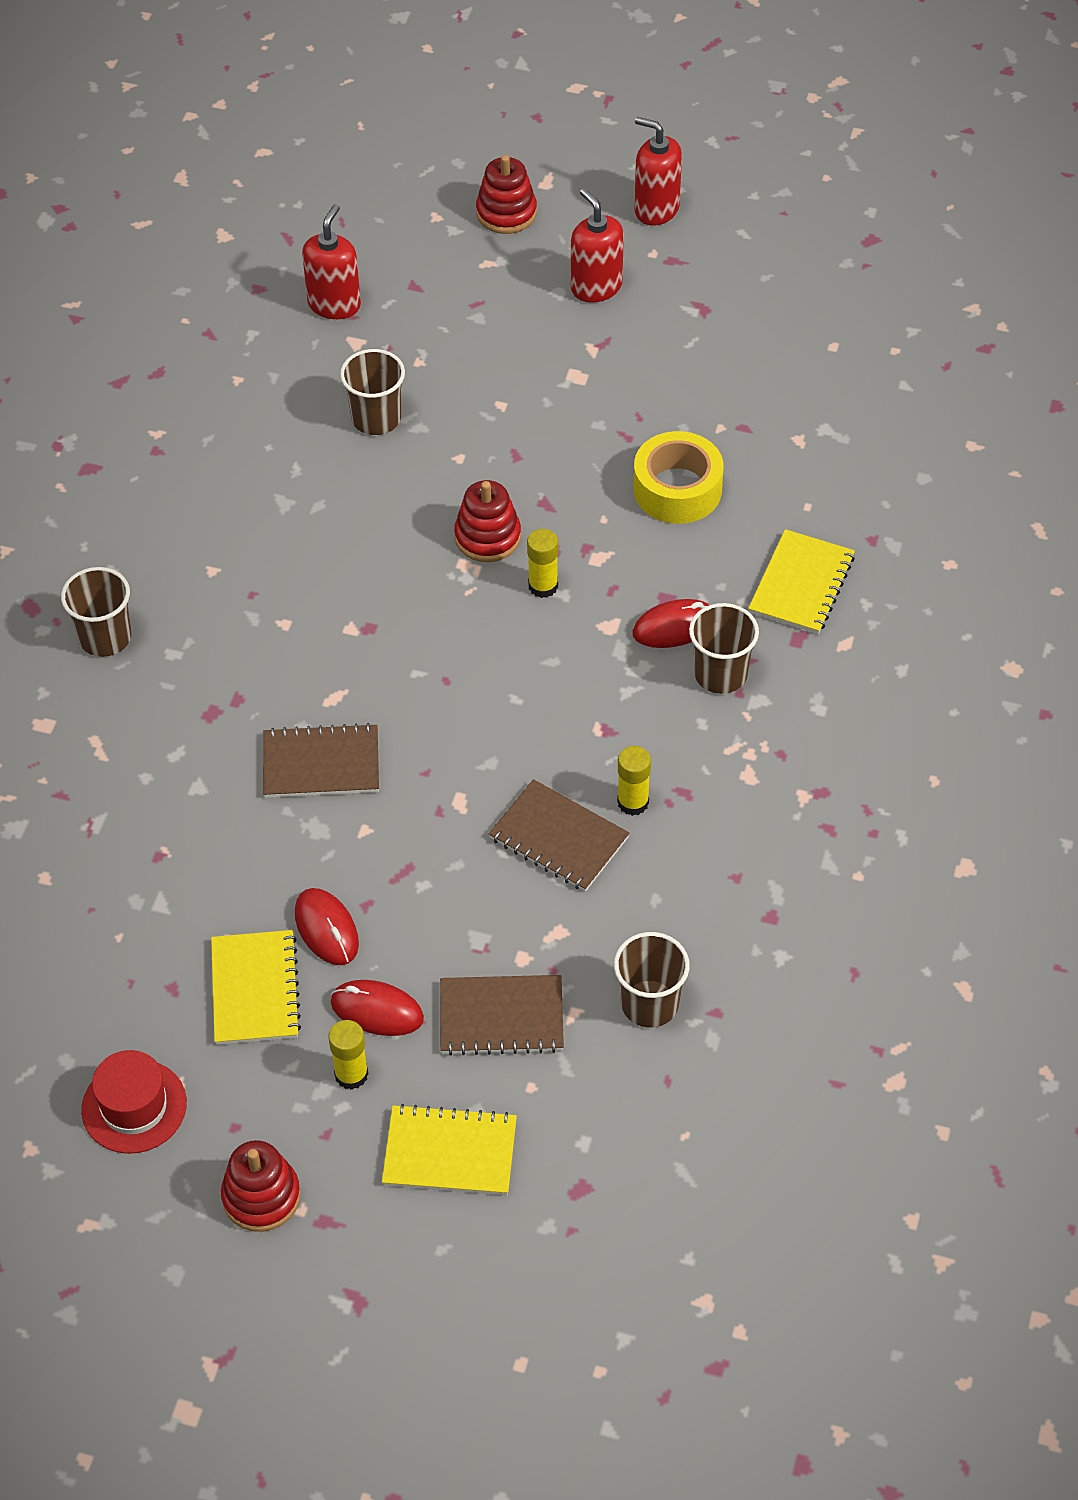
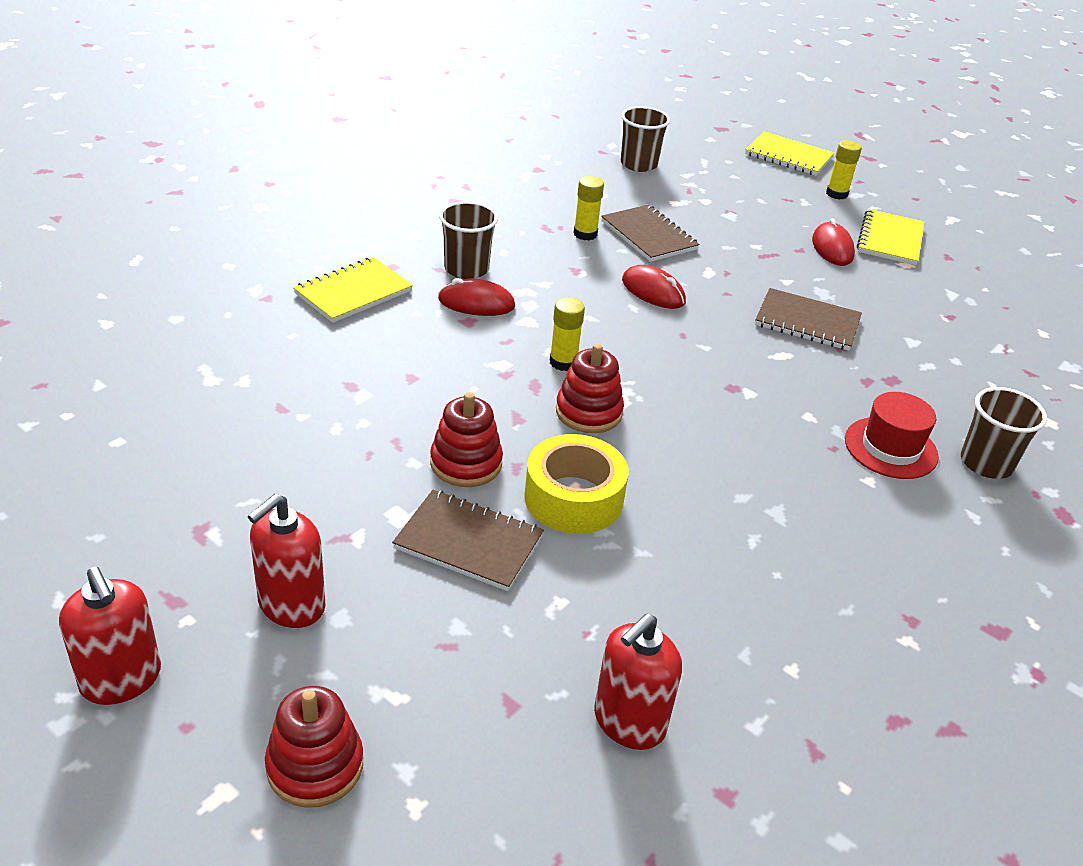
camera: 160 degrees left, 15 degrees down
red hat [81,1050,187,1154] -> red hat moved to [845,392,939,479]
red stacking toy [221,1140,301,1232] -> red stacking toy moved to [430,392,503,487]
red mouse [331,980,424,1036] -> red mouse moved to [622,265,686,309]
brown cup [340,349,405,435] -> none
brown notebook [440,975,564,1056] -> brown notebook moved to [392,490,544,591]
red soap dispenser [571,189,624,303] -> red soap dispenser turned 45 degrees clockwise [248,494,326,628]
yellow tape [633,431,723,524] -> yellow tape moved to [524,434,628,534]

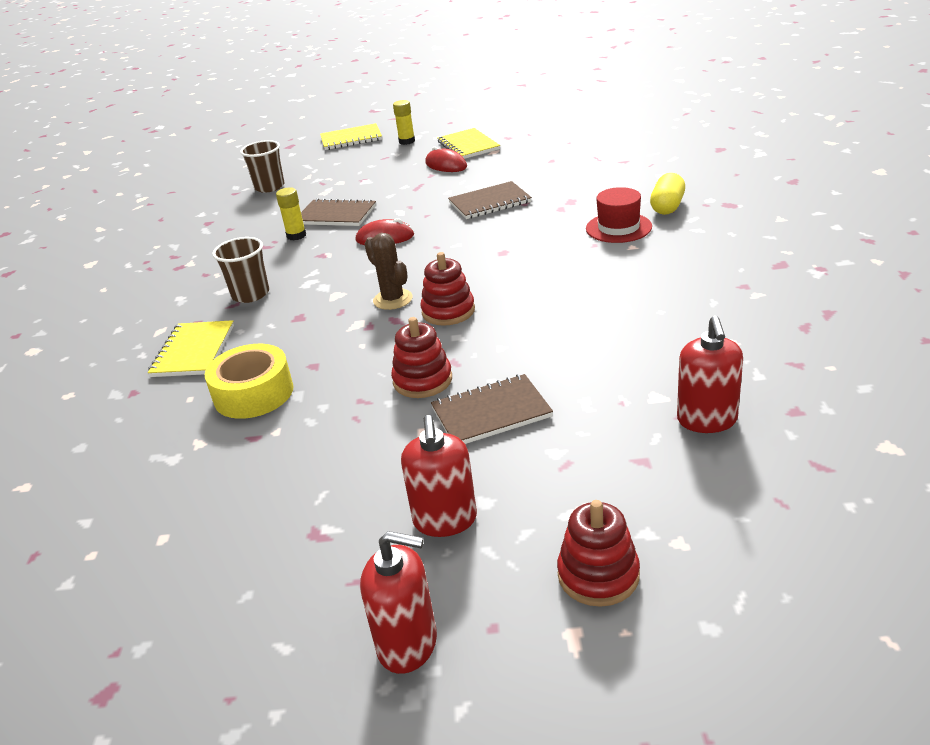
camera: 35 degrees left, 5 degrees down
red mouse [438,278,515,316] -> none
yellow tape [524,434,628,534] -> yellow tape moved to [205,343,293,419]
yellow glue stick [550,297,585,371] -> brown cactus [365,233,413,310]
brown cup [961,387,1047,479] -> yellow capsule [650,173,685,215]

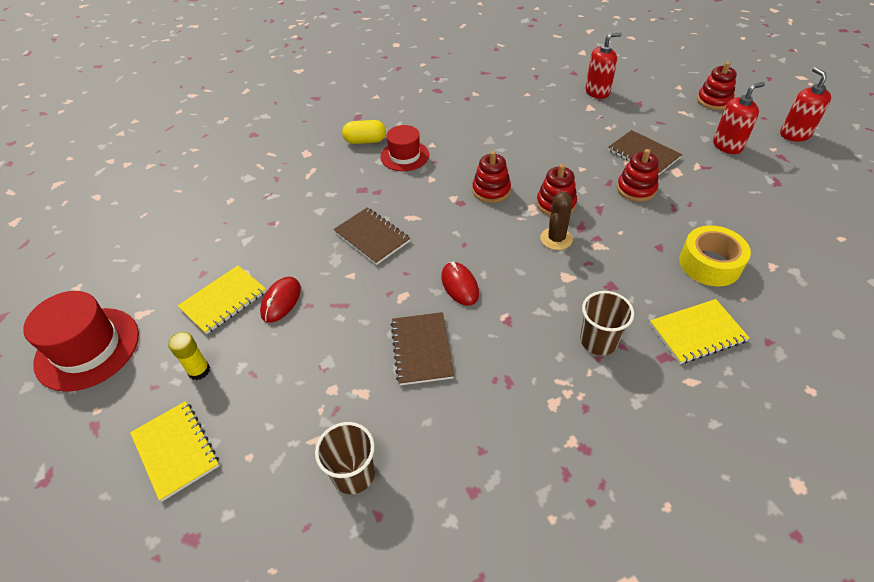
camera: 115 degrees left, 15 degrees up
yellow glue stick [276,187,306,241] -> none
none -> red hat [23,291,139,392]
none -> red stacking toy [472,151,511,203]

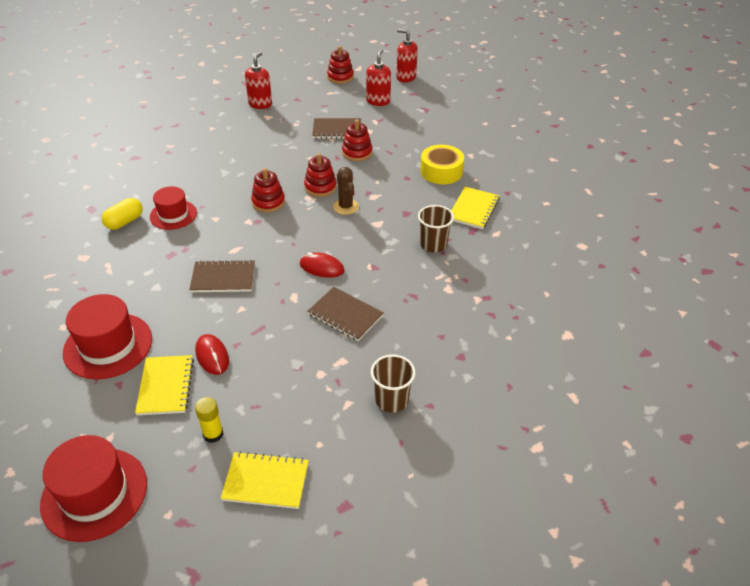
camera: 50 degrees left, 5 degrees down
none -> red hat [63,294,152,379]

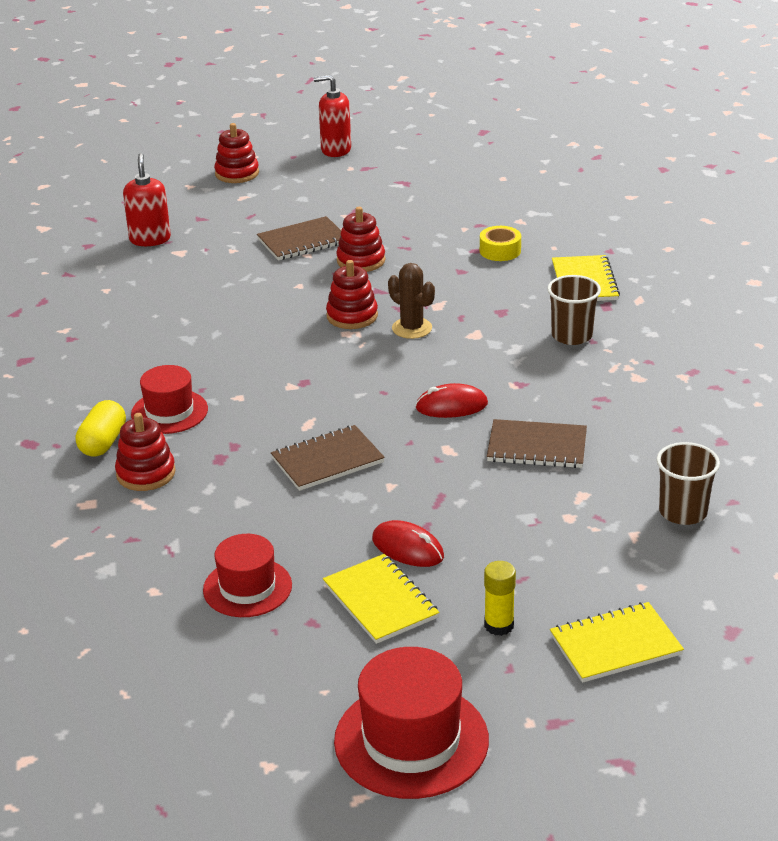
camera: 25 degrees left, 10 degrees down
red hat [63,294,152,379] -> red hat [203,534,292,617], size x0.65
red stacking toy [251,168,285,213] -> red stacking toy moved to [115,413,176,491]
red soap dispenser [366,49,391,106] -> none
yellow tape [420,145,464,184] -> yellow tape [480,226,521,261], size x0.63

